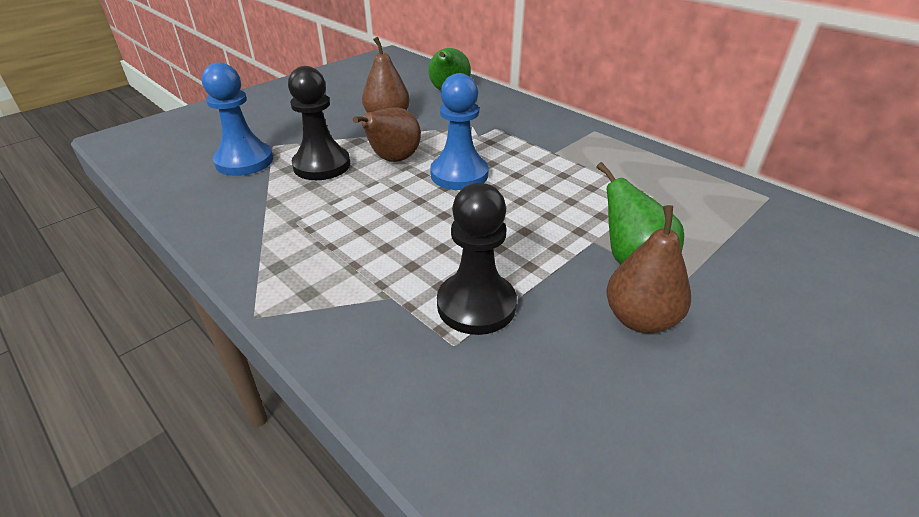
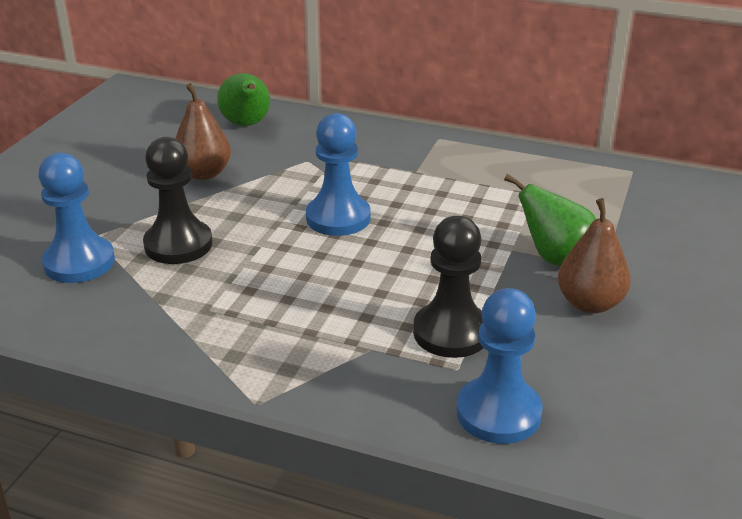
camera: 25 degrees left, 5 degrees down
brown pear [353,107,421,162] -> none
none -> blue pawn [456,288,543,444]

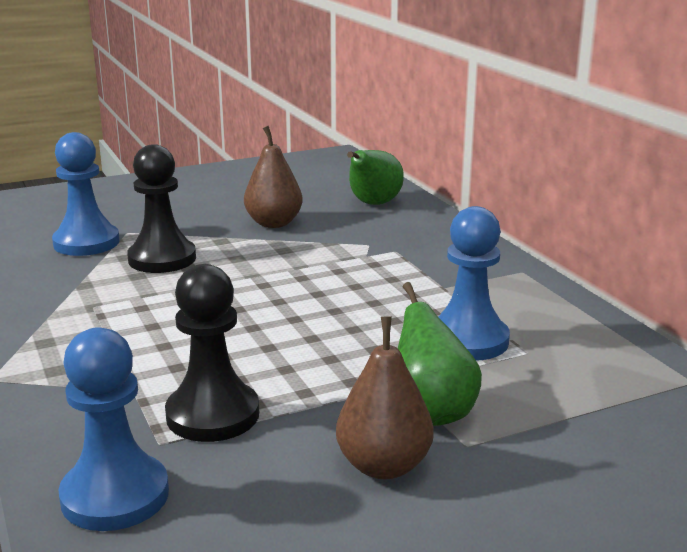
camera: 45 degrees right, 10 degrees down
blue pawn [306,113,371,236] -> blue pawn moved to [438,206,510,361]

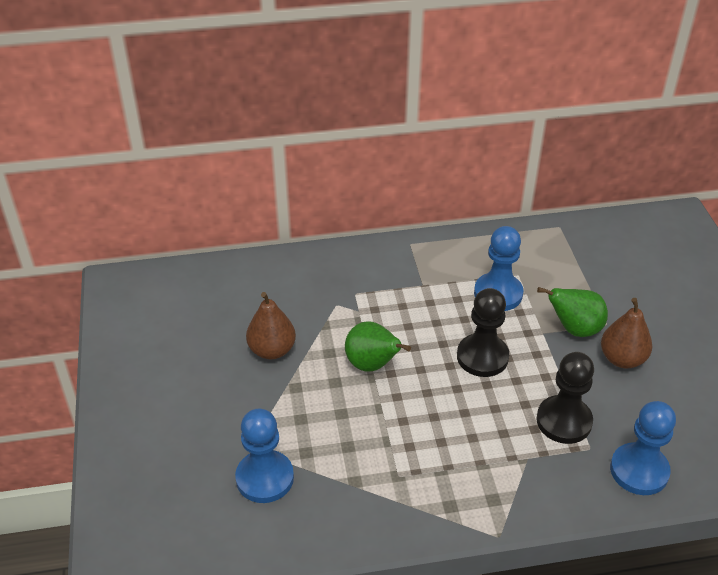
camera: 75 degrees left, 20 degrees up
black pawn [127,144,196,273] -> black pawn moved to [457,288,509,377]
green pear [347,150,404,205] -> green pear moved to [345,321,411,372]

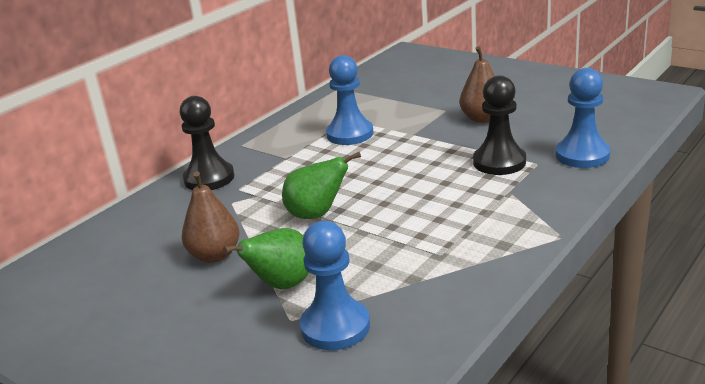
camera: 40 degrees left, 15 degrees down
black pawn [457,288,509,377] -> black pawn moved to [180,96,234,190]
green pear [537,287,608,337] -> green pear moved to [223,228,309,289]

